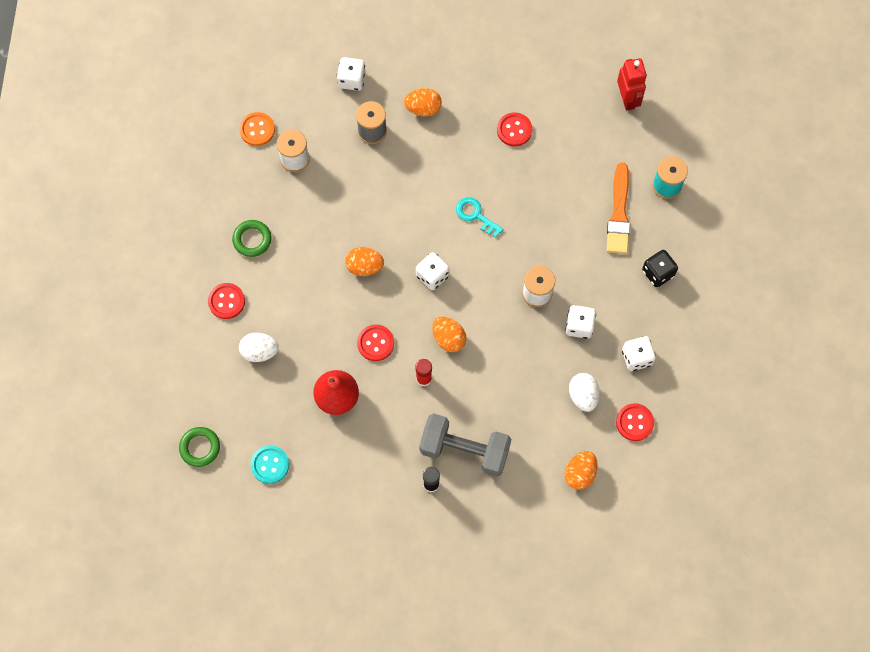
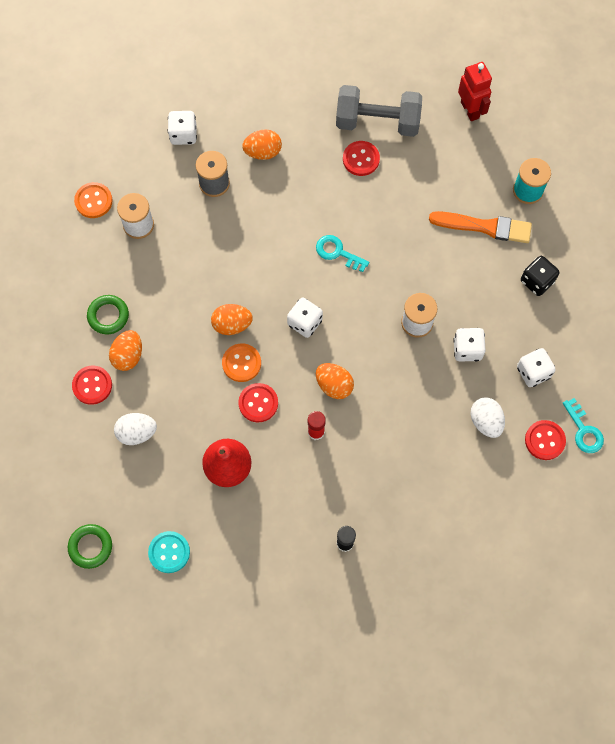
camera: 10 degrees left, 0 degrees up
grey dumbbell [419,413,511,477] -> grey dumbbell moved to [336,85,422,137]
orange egg [565,451,598,490] -> orange egg moved to [109,330,142,371]
orange brush [607,163,630,254] -> orange brush turned 75 degrees counterclockwise [429,211,532,243]
none -> orange button [222,344,261,382]
none -> turquoise key [563,398,604,453]

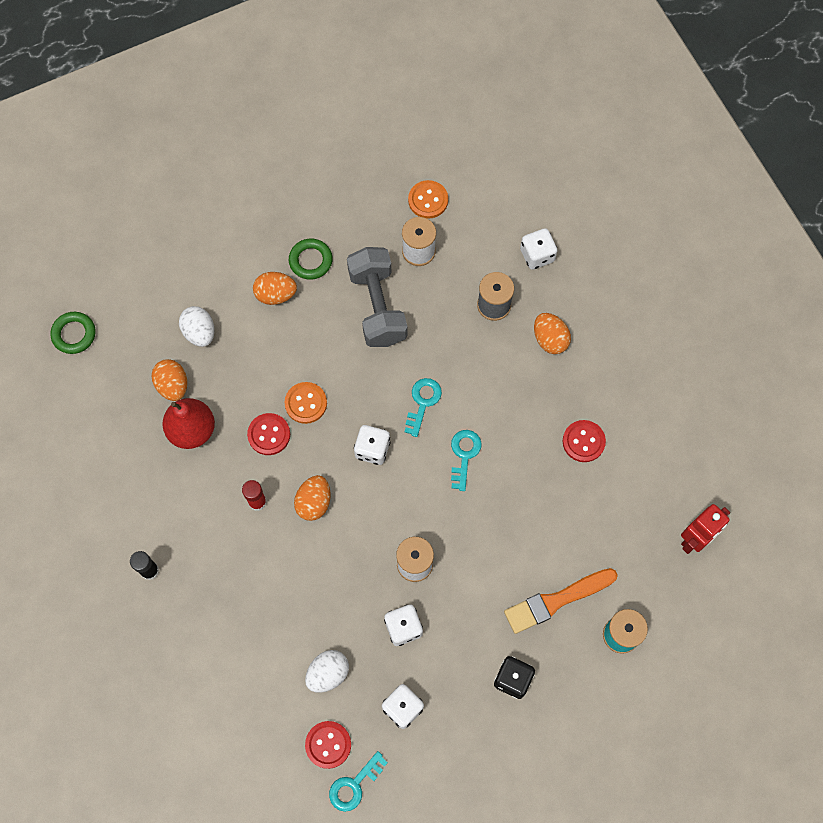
camera: 70 degrees right, 0 degrees up
red button [72,366,112,405] -> none
turquoise button [148,531,190,573] -> none
orange egg [211,304,253,335] -> orange egg moved to [152,359,187,401]
grey dumbbell [336,85,422,137] -> grey dumbbell moved to [347,247,408,347]
orange brush [429,211,532,243] -> orange brush turned 75 degrees clockwise [504,568,618,634]
none -> turquoise key [404,378,442,437]

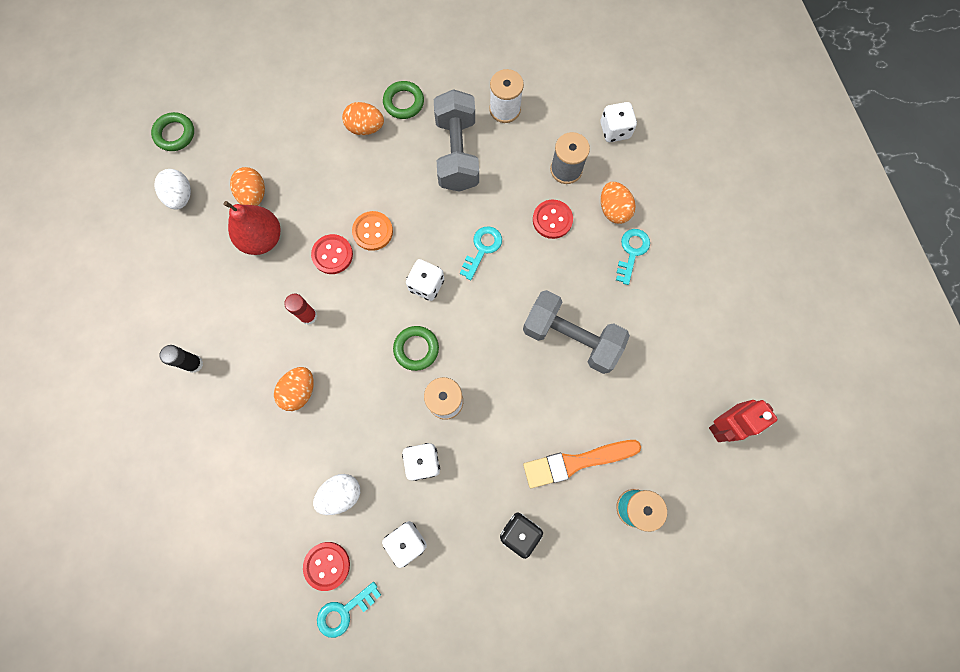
camera: 10 degrees right, 5 degrees up
white egg [179,306,215,347] -> white egg moved to [154,169,191,210]
orange egg [294,475,330,521] -> orange egg moved to [274,367,314,411]
orange button [408,180,448,219] -> none
turquoise key [451,430,482,491] -> turquoise key moved to [616,229,650,285]
red button [563,420,606,462] -> red button moved to [533,200,573,239]
none -> green ring [393,326,439,371]
none -> grey dumbbell [523,290,630,374]

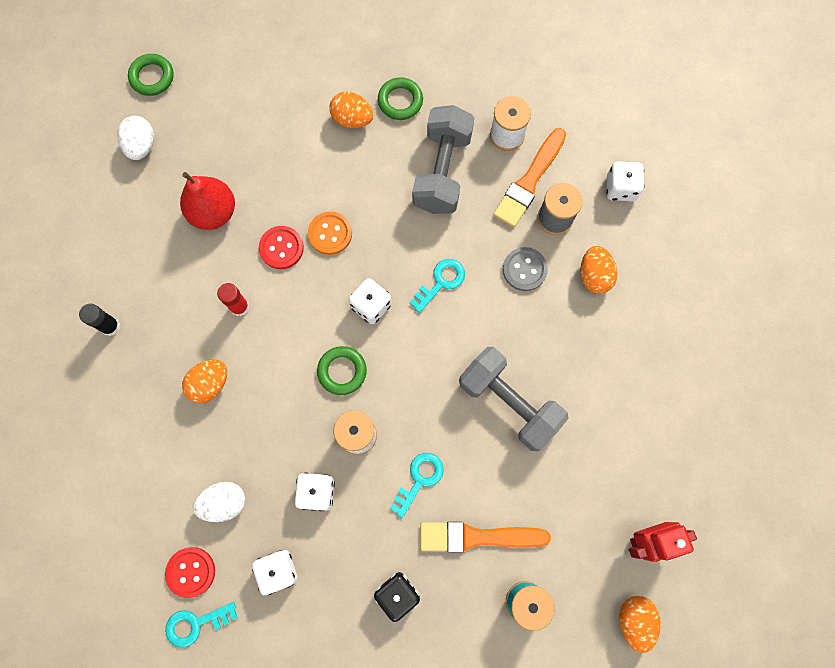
camera: 15 degrees right, 0 degrees up
orange egg [230,167,265,206] -> orange egg moved to [619,596,661,653]
red button [533,200,573,239] -> grey button [503,247,548,291]
turquoise key [616,229,650,285] -> turquoise key moved to [390,453,444,518]
none -> orange brush [493,128,566,228]

